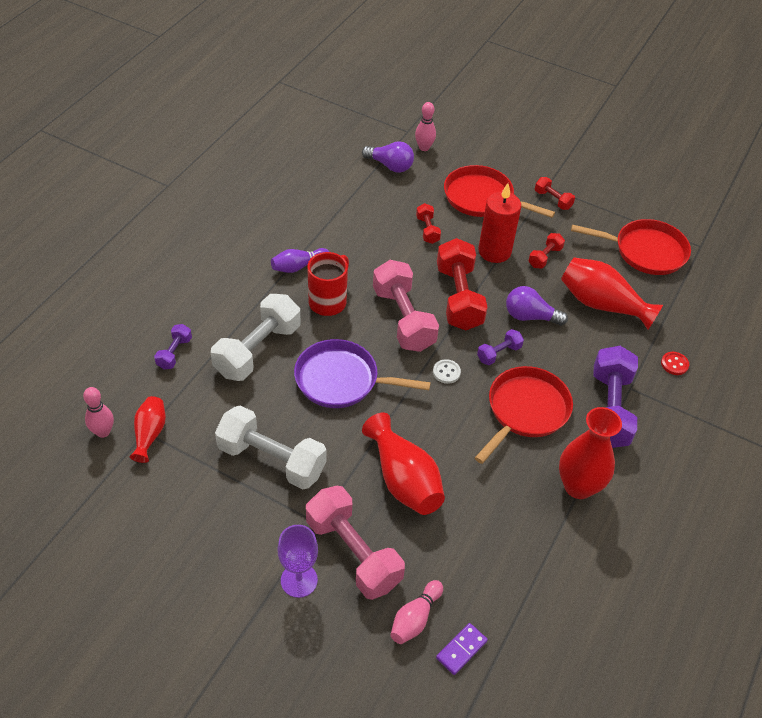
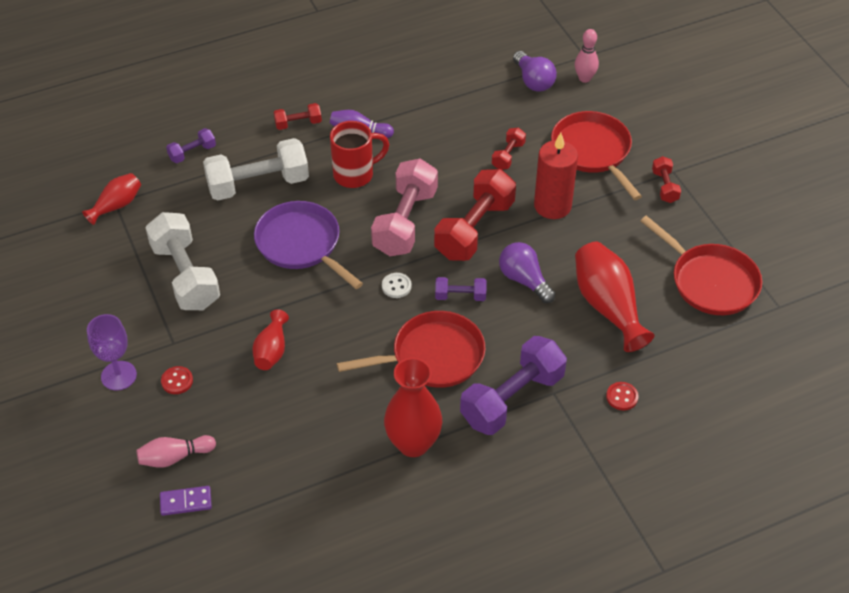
camera: 40 degrees right, 0 degrees up
pink bowling pin [83,387,114,438] -> none
pink dumbbell [306,486,405,600] -> red button [161,366,193,394]
red vase [362,413,445,515] -> red vase [252,309,289,370], size x0.58
red dumbbell [528,233,565,269] -> red dumbbell moved to [274,103,322,130]

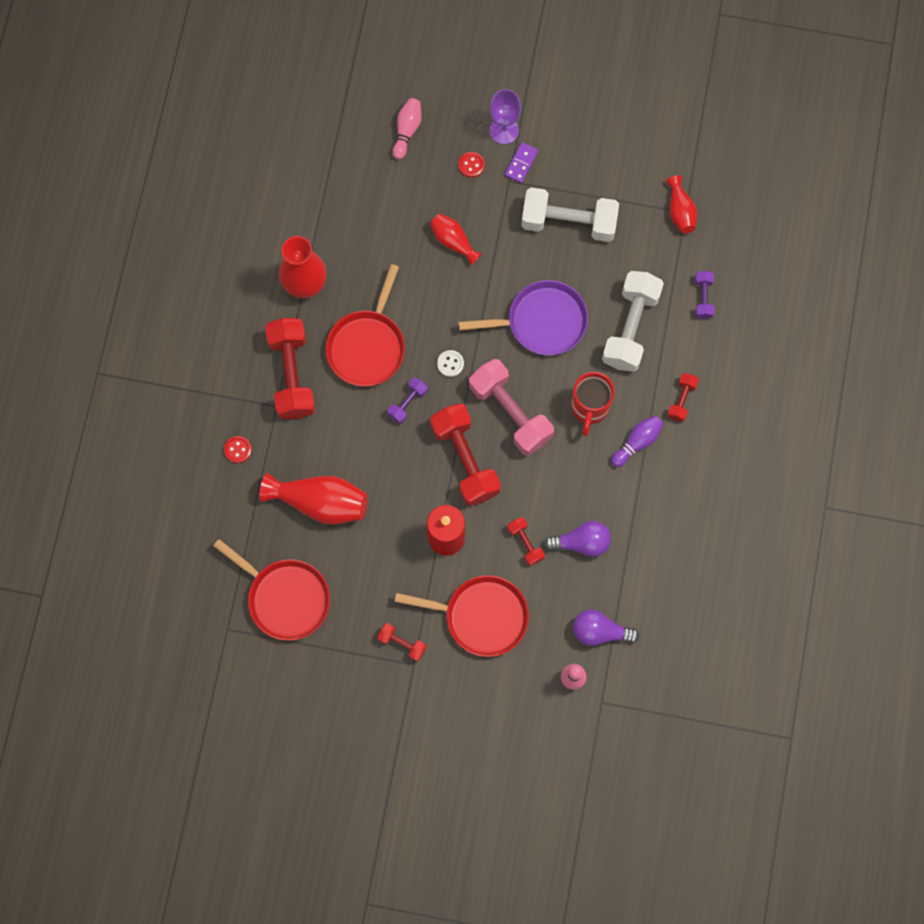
camera: 125 degrees right, 25 degrees up
purple domino [160,486,212,516] -> purple domino moved to [505,142,539,183]
purple dumbbell [460,336,567,435] -> red dumbbell [265,318,315,419]
purple light bulb [499,242,555,303] -> purple light bulb moved to [544,521,611,557]
red pan [640,216,762,315] -> red pan turned 135 degrees counterclockwise [213,539,330,641]

